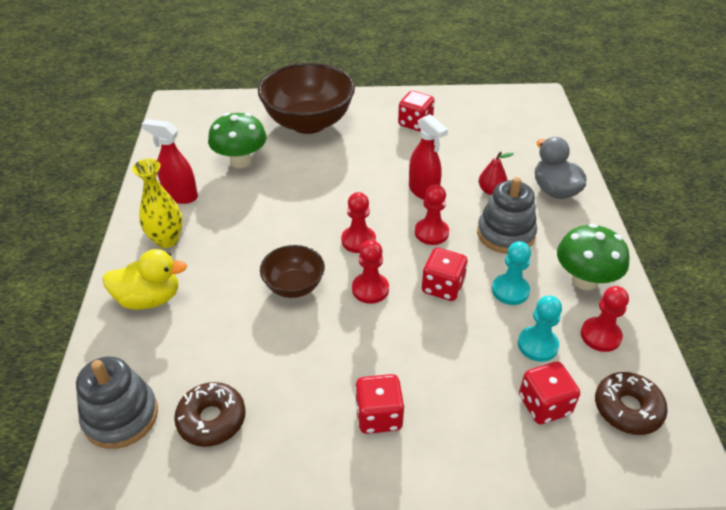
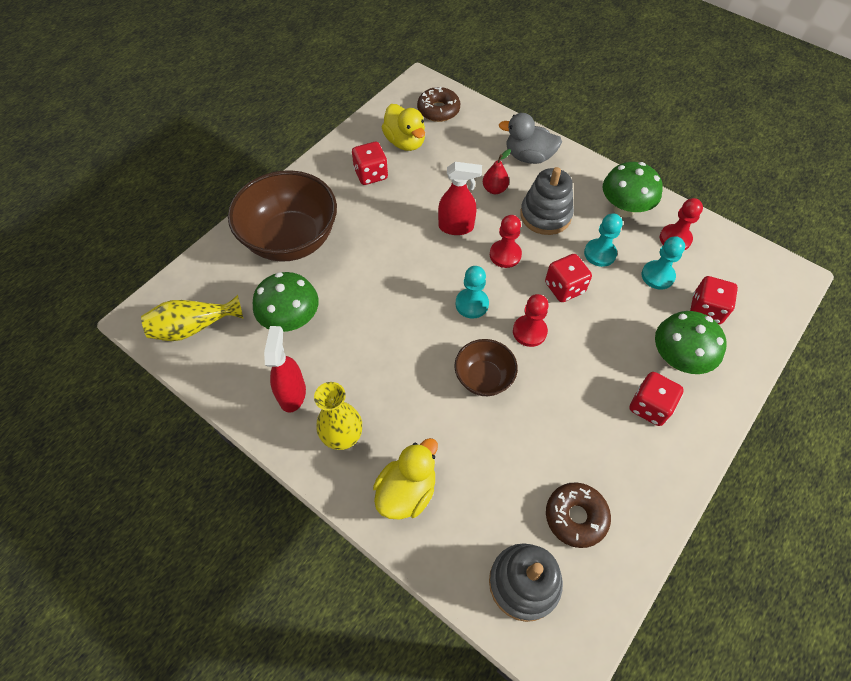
camera: 50 degrees left, 15 degrees up
red spray bottle [142,119,198,204] -> red spray bottle turned 120 degrees clockwise [264,326,306,413]
red pawn [341,192,376,253] -> turquoise pawn [455,266,489,319]
brown donut [595,372,668,435] -> brown donut moved to [417,87,460,122]
none -> yellow vase [141,295,244,341]
none -> yellow duck [382,104,425,151]
none -> green mushroom [655,311,727,374]

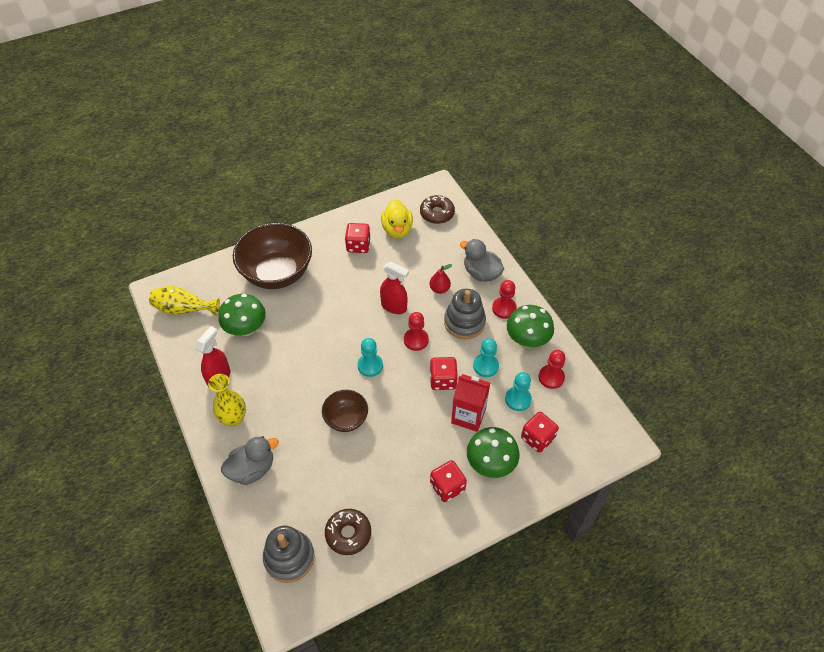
camera: 25 degrees right, 5 degrees down
yellow duck [373,438,438,519] -> grey duck [221,436,279,485]
red pawn [513,294,549,347] -> red pawn moved to [492,280,517,319]
none -> red carton [451,374,490,432]

